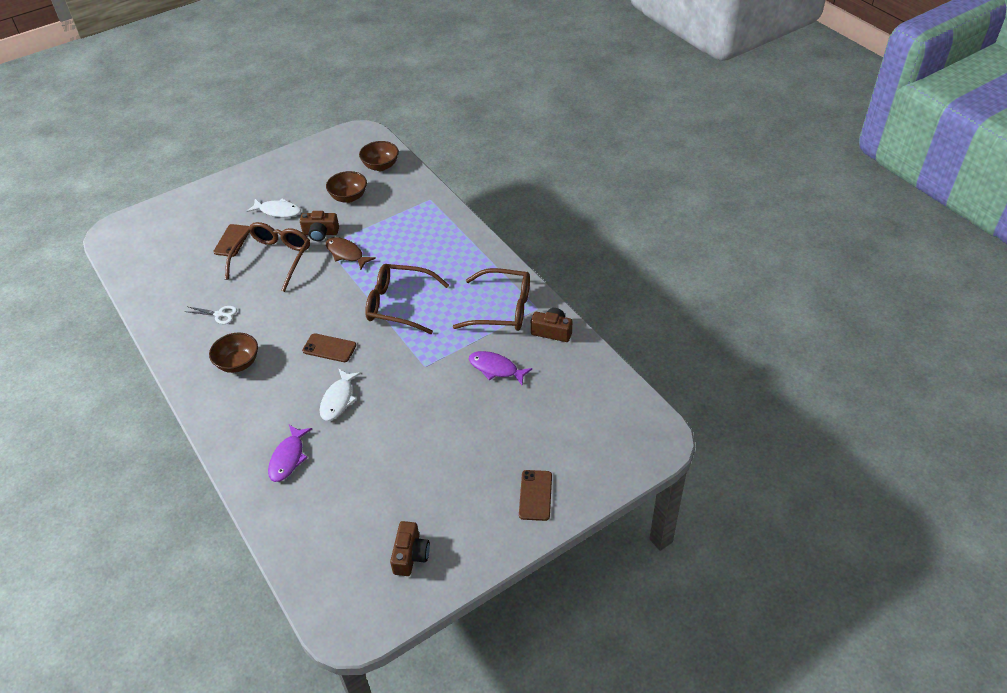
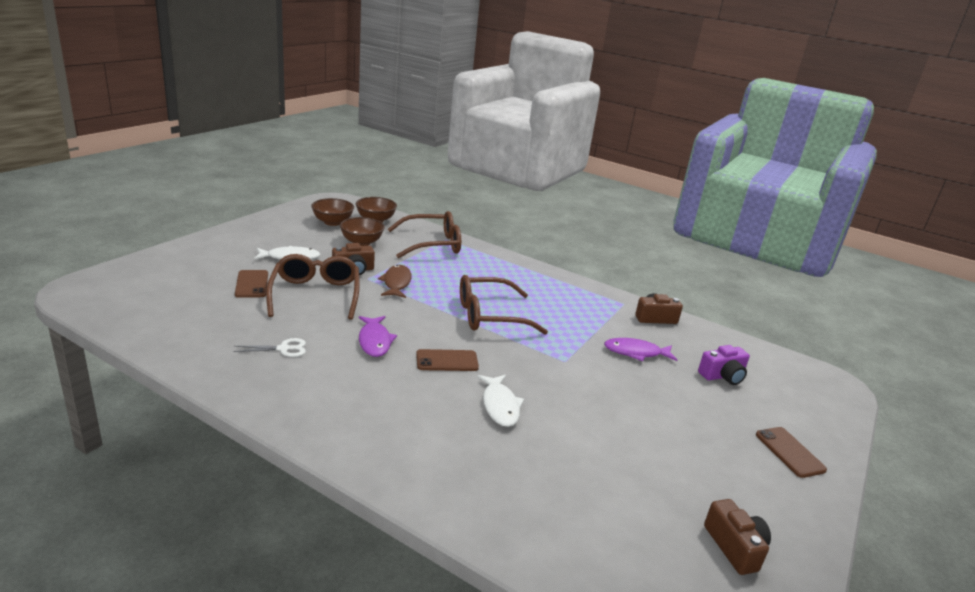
camera: 30 degrees left, 20 degrees down
brown bowl [209,333,258,373] -> brown bowl moved to [311,198,354,226]
purple fish [268,425,312,482] -> purple fish moved to [359,316,397,357]
brown fish [326,237,376,270] -> brown fish turned 75 degrees clockwise [378,265,412,298]
brown glasses [453,268,530,331] -> brown glasses moved to [388,211,461,258]
none -> purple camera [698,345,750,385]

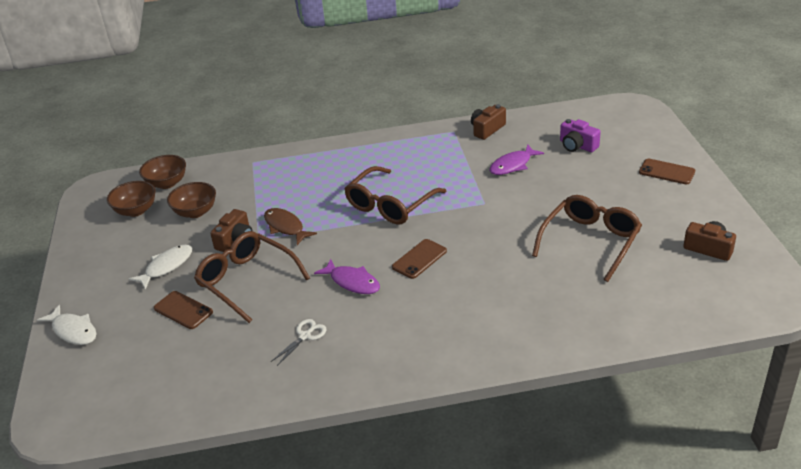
camera: 35 degrees left, 10 degrees up
brown glasses [388,211,461,258] -> brown glasses moved to [532,195,642,282]
white fish [478,375,524,427] -> white fish moved to [37,305,97,345]
purple camera [698,345,750,385] -> purple camera turned 105 degrees clockwise [560,119,601,152]

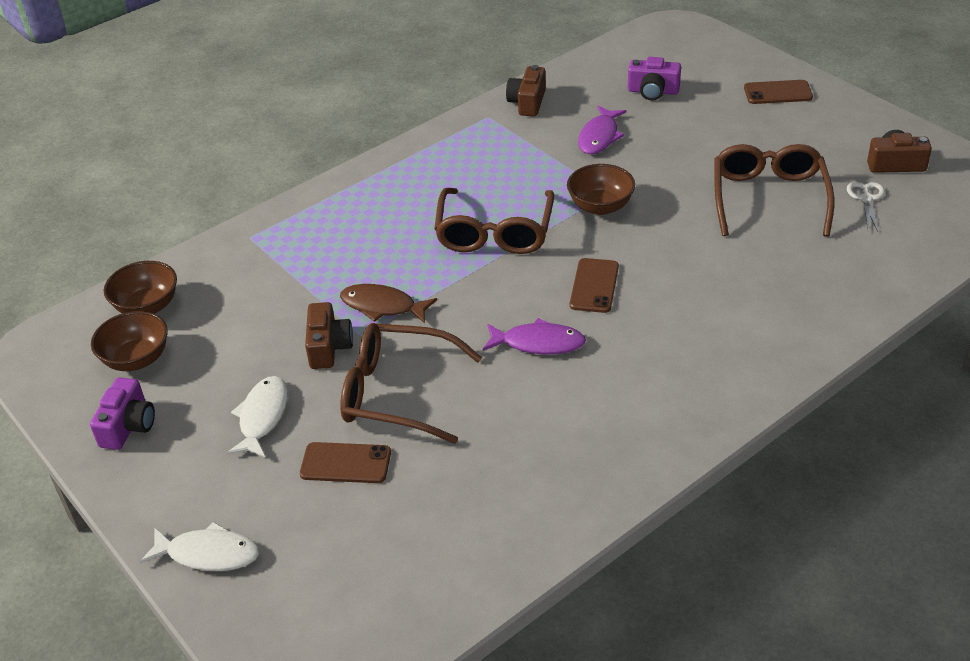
camera: 30 degrees left, 5 degrees up
brown bowl [167,182,216,218] -> brown bowl moved to [567,164,635,215]
white scissors [271,319,327,366] -> white scissors moved to [847,182,885,232]
none -> purple camera [90,377,155,450]

